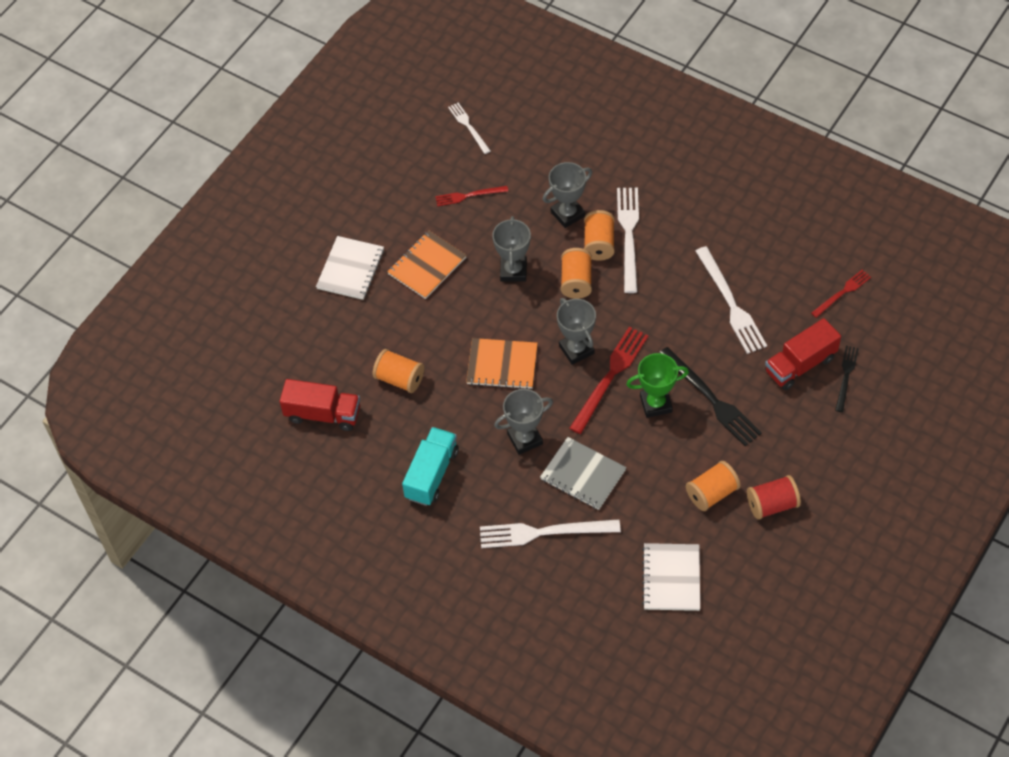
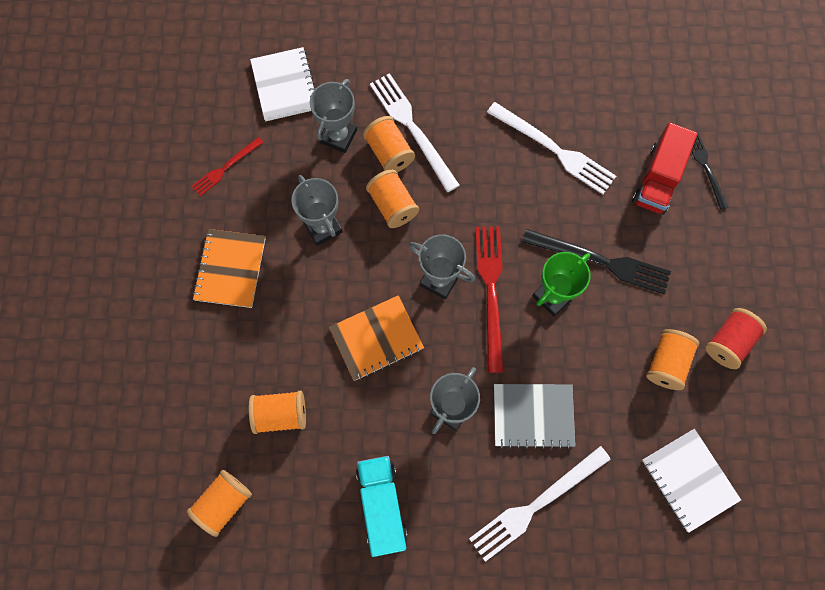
camera: 35 degrees left, 15 degrees up
red truck [279,379,360,431] -> orange spool [187,470,252,537]
white notebook [316,236,384,300] -> white notebook moved to [250,47,315,121]
white fork [448,103,490,154] -> none
red fork [811,270,871,318] -> none

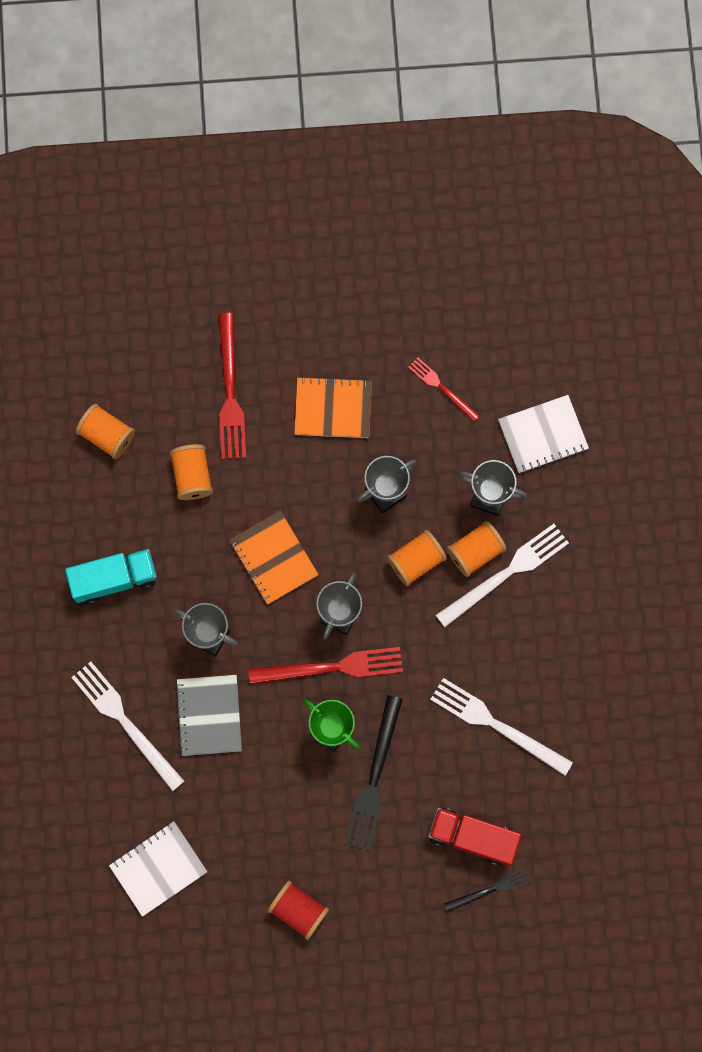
camera: 85 degrees right, 5 degrees up
white fork [487,102,616,194] -> white fork turned 90 degrees clockwise [430,678,573,775]
orange spool [646,329,699,390] -> none
none -> red fork [219,313,246,459]

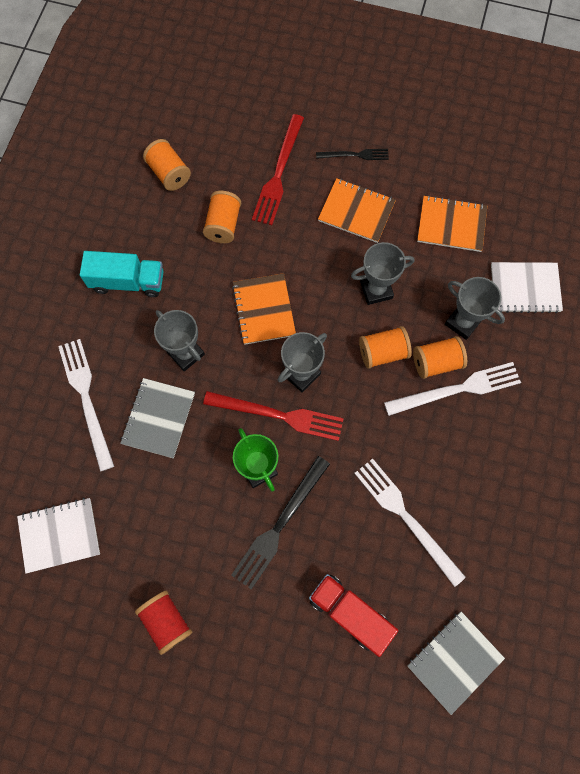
camera: 20 degrees right, 5 degrees down
red fork [408,357,480,422] -> orange notebook [417,195,487,252]
black fork [444,868,532,912] -> black fork moved to [316,149,389,160]
none -> grey notebook [408,612,505,715]

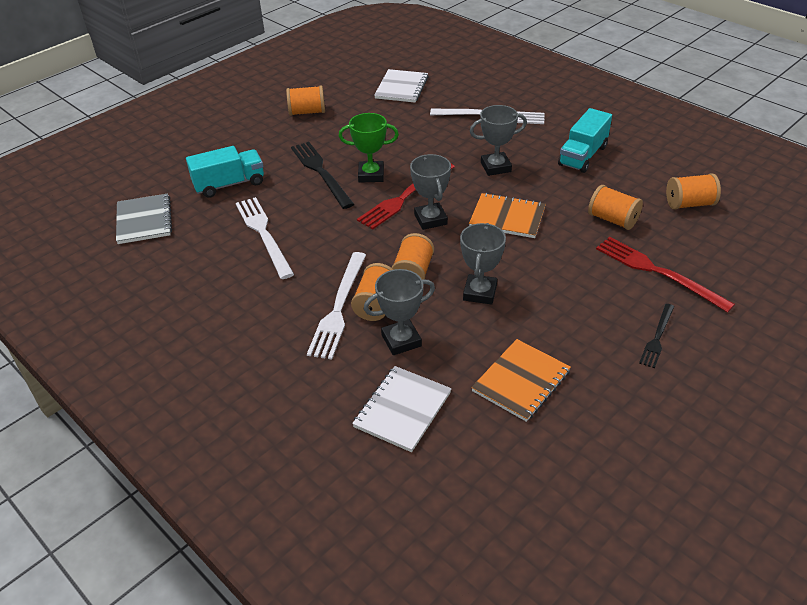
camera: 120 degrees right, 30 degrees down
grey notebook [120,378,195,458] -> none
red spool [135,590,192,655] -> orange spool [286,85,325,116]
red truck [309,574,398,657] -> turquoise truck [186,146,264,198]
orange notebook [318,178,396,243] -> none
white fork [354,458,466,587] -> white fork turned 105 degrees counterclockwise [236,197,294,279]

